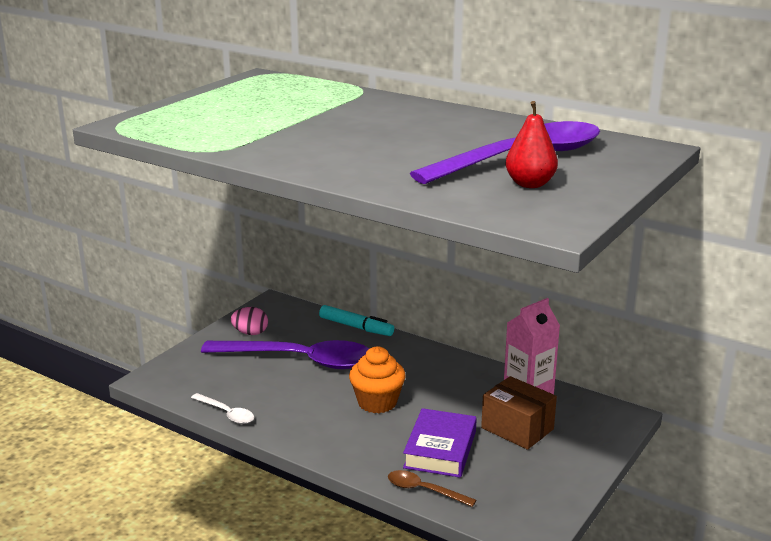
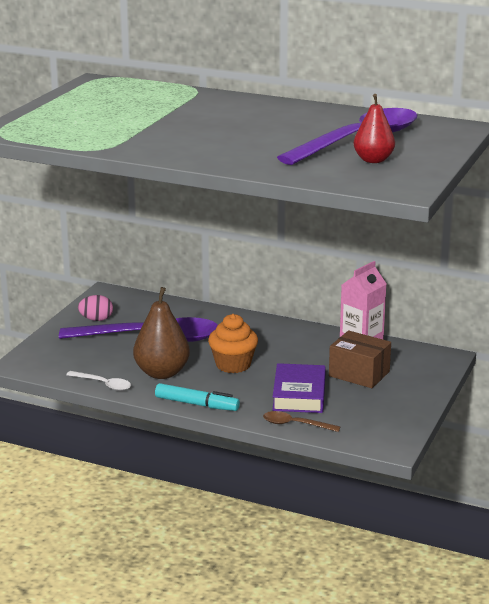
camera: 10 degrees left, 0 degrees up
turquoise marker [319,305,394,336] -> turquoise marker moved to [155,383,240,411]
none -> brown pear [133,287,190,379]

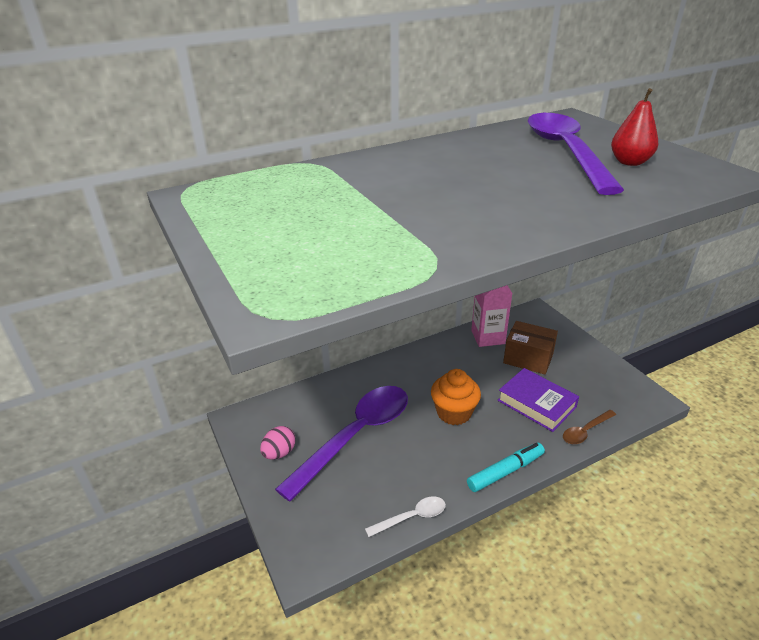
camera: 50 degrees left, 10 degrees up
brown pear [133,287,190,379] -> none
brown box [329,330,391,388] -> brown box turned 45 degrees clockwise [503,321,558,375]

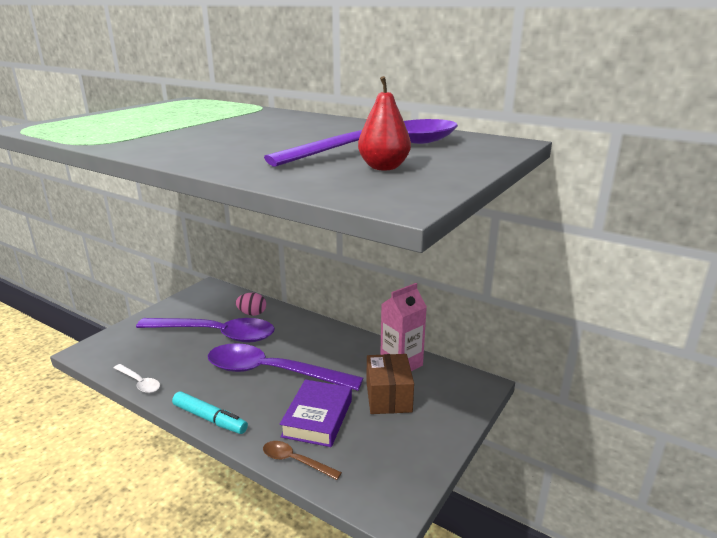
camera: 60 degrees right, 10 degrees down
pink egg [260,426,296,460] -> pink egg moved to [236,293,266,316]
orange cupcake [431,369,481,425] -> purple spoon [208,343,363,391]

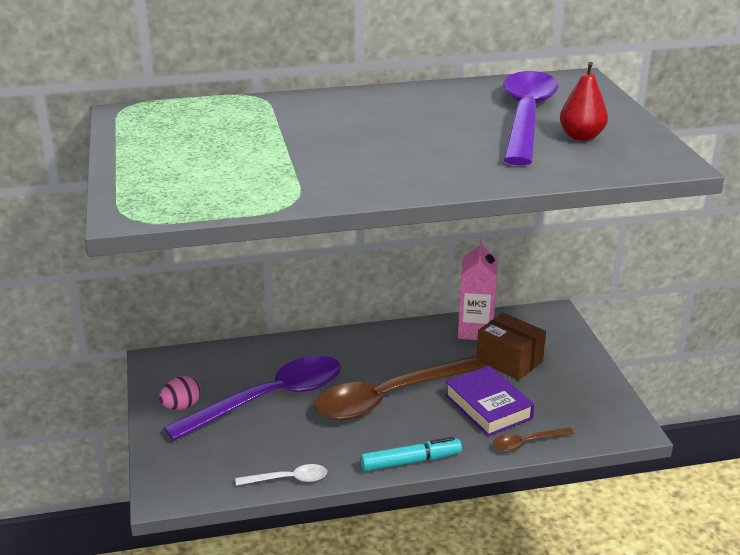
camera: 45 degrees left, 5 degrees up
purple spoon [208,343,363,391] -> brown spoon [314,356,485,420]
pink egg [236,293,266,316] -> pink egg moved to [159,376,201,410]

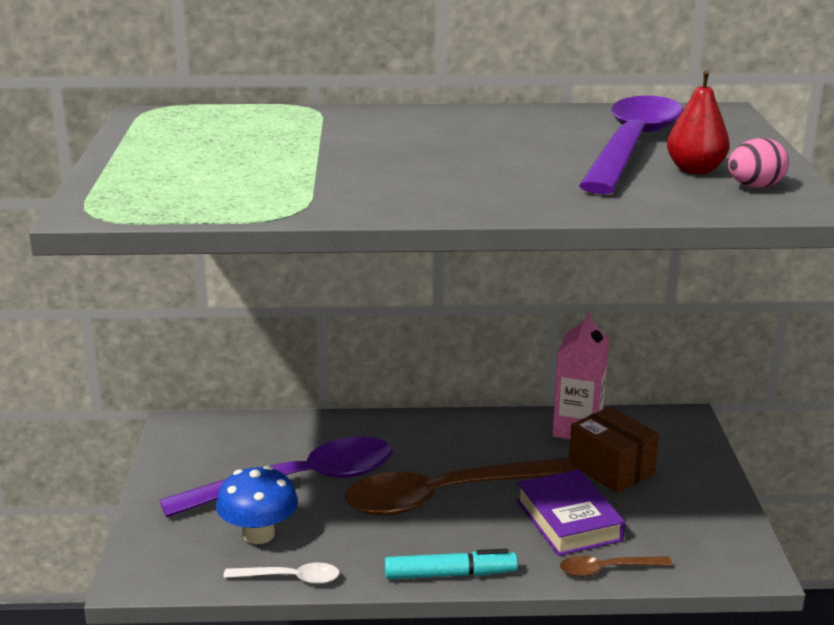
camera: 10 degrees right, 5 degrees down
pink egg [159,376,201,410] -> pink egg moved to [728,138,789,188]
none -> blue mushroom [216,466,298,544]

